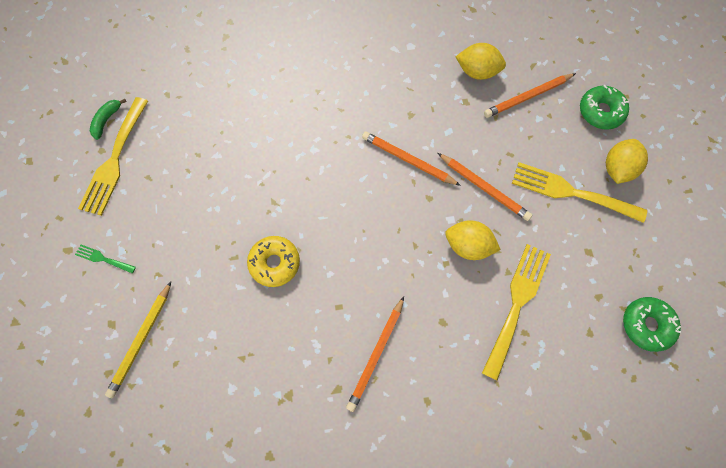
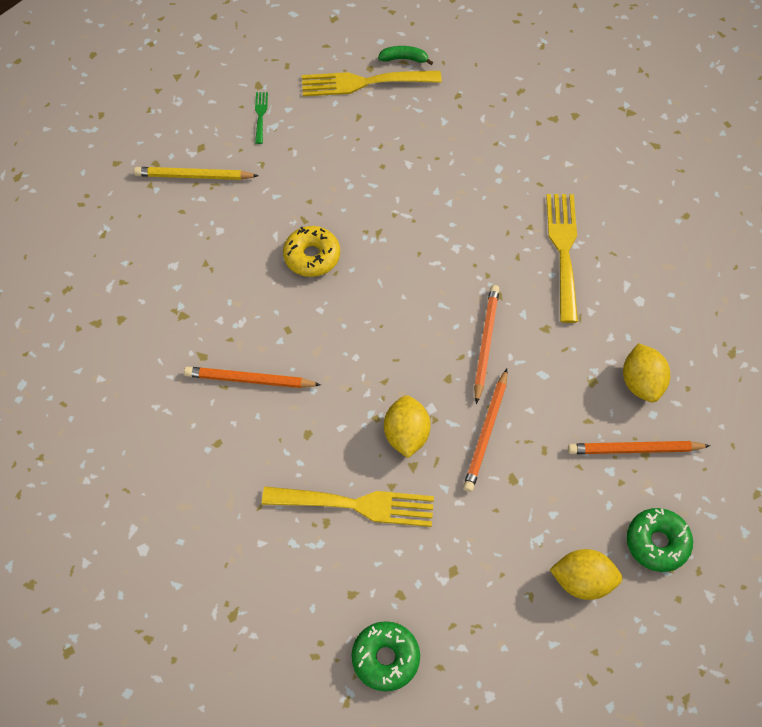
camera: 70 degrees right, 10 degrees down
orange pencil [484,73,576,118] -> orange pencil turned 45 degrees counterclockwise [568,441,710,454]
yellow fork [512,162,647,223] -> yellow fork moved to [546,194,578,323]

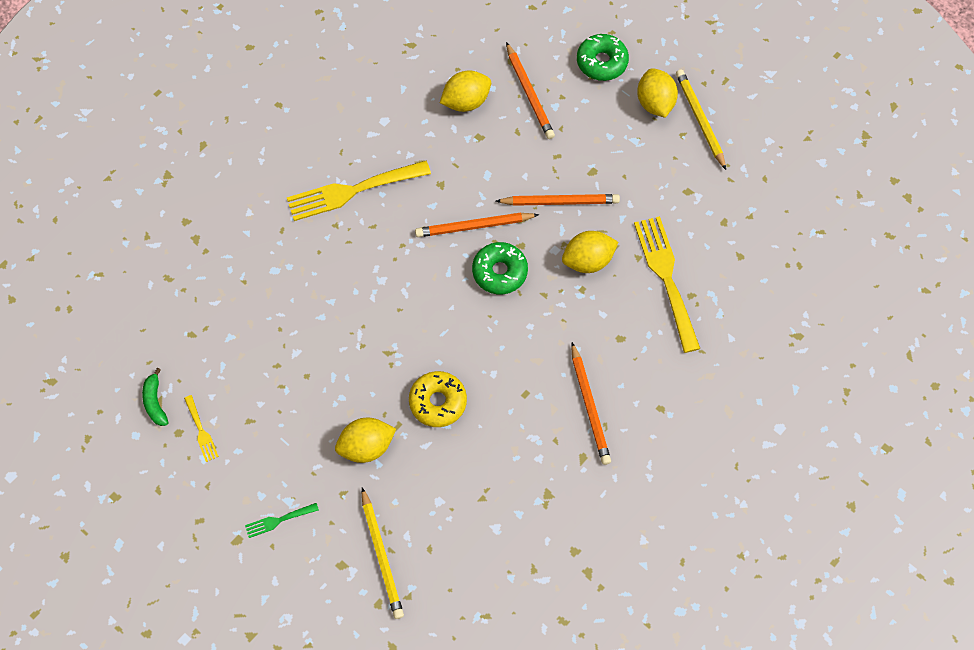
camera: 110 degrees left, 5 degrees up
yellow fork [302,71,442,96] -> yellow fork [184,395,219,462], size x0.46
green donut [352,621,420,692] -> green donut moved to [472,242,528,294]
none -> yellow lemon [335,418,396,463]
none -> yellow pencil [676,69,726,170]

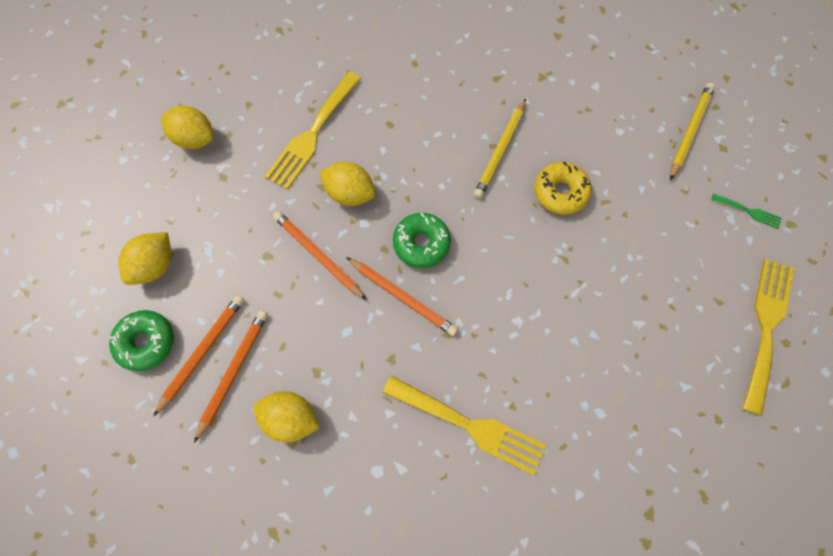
camera: 135 degrees left, 5 degrees up
green banana [142,368,168,426] -> none
yellow fork [184,395,219,462] -> yellow fork [743,259,794,416], size x2.17
yellow lemon [335,418,396,463] -> yellow lemon moved to [161,106,214,149]
orange pencil [571,342,611,465] -> orange pencil moved to [154,295,244,416]
yellow pencil [676,69,726,170] -> yellow pencil moved to [474,98,526,199]

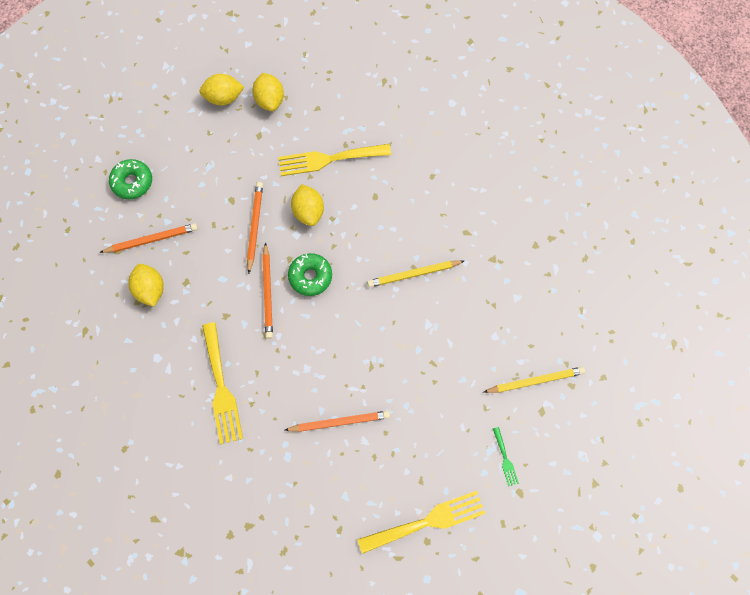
camera: 50 degrees right, 0 degrees up
yellow lemon [119,232,172,285] -> yellow lemon moved to [199,74,244,105]
orange pencil [154,295,244,416] -> orange pencil moved to [285,411,390,432]
yellow donut [535,161,592,215] -> none

